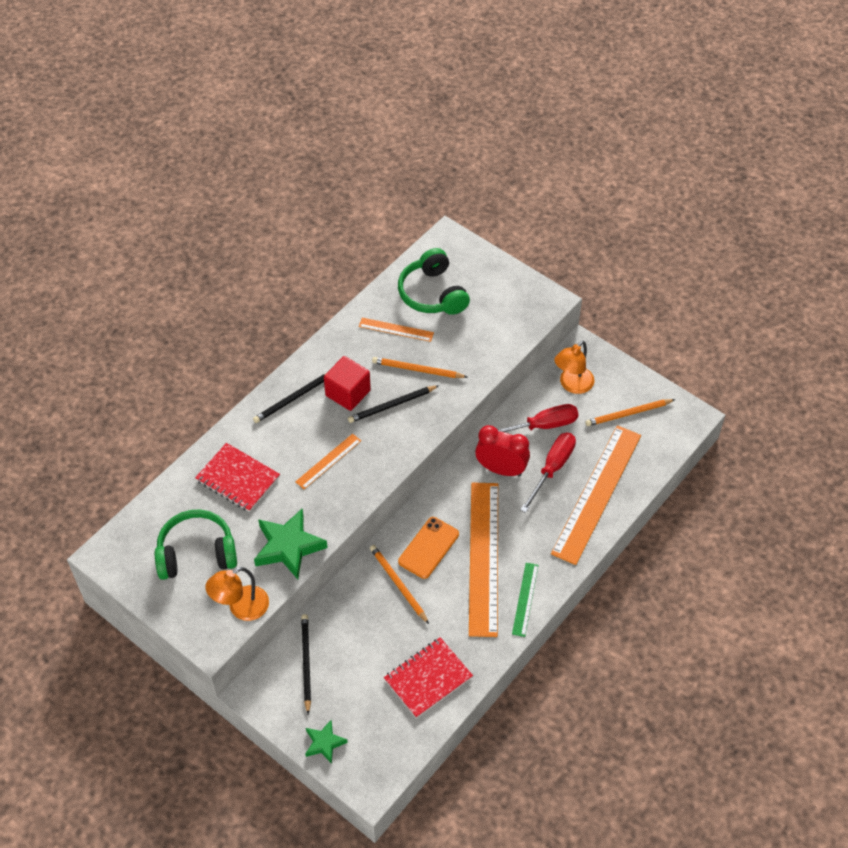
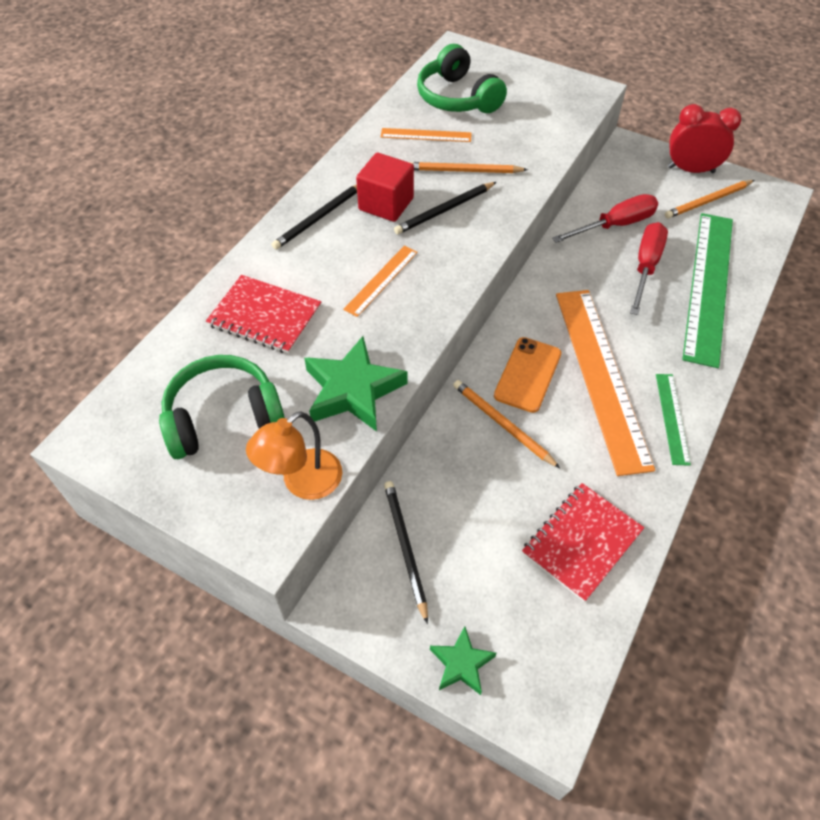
camera: 10 degrees left, 0 degrees up
red clock [475,425,530,476] -> red clock moved to [668,104,741,173]
orange ruler [551,425,641,565] -> green ruler [682,213,733,368]
orange lamp [554,341,594,394] -> none

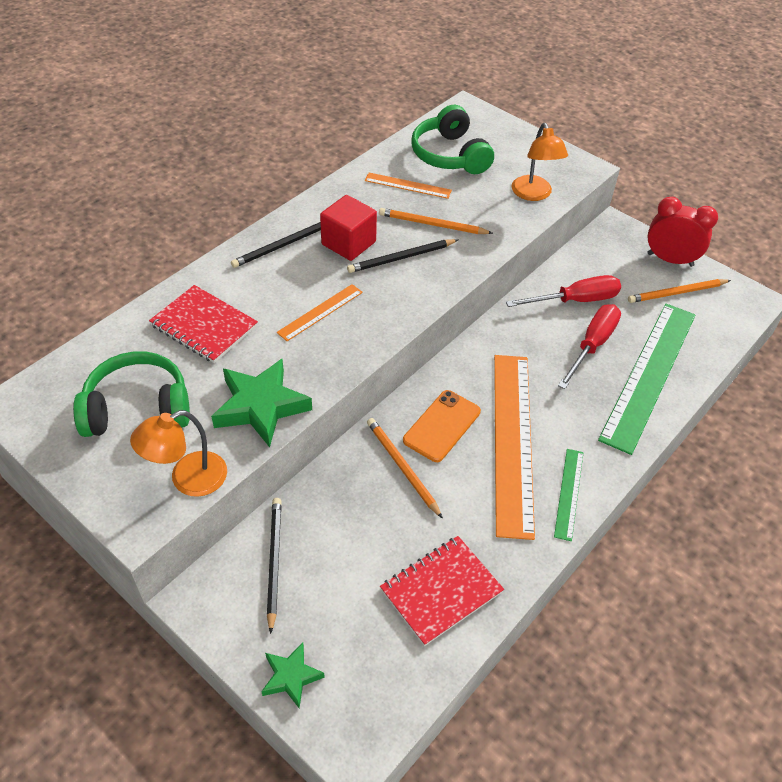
camera: 10 degrees right, 5 degrees down
none -> orange lamp [511,123,568,201]

